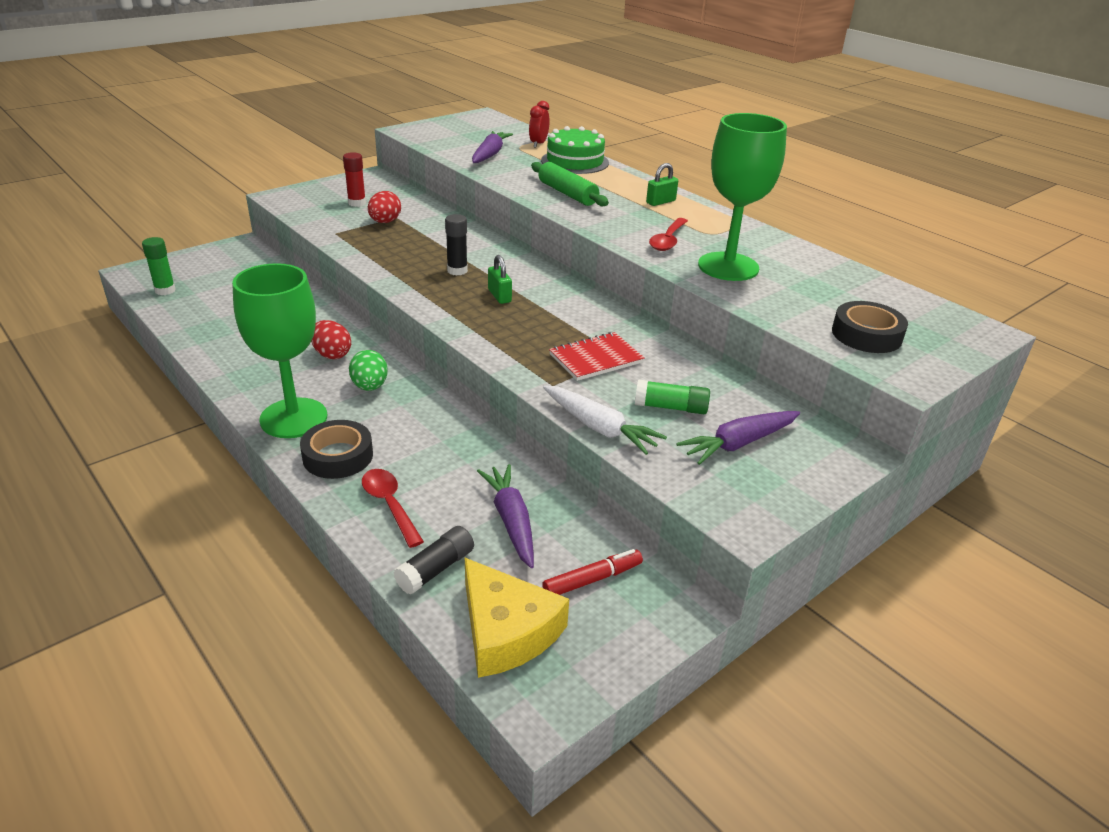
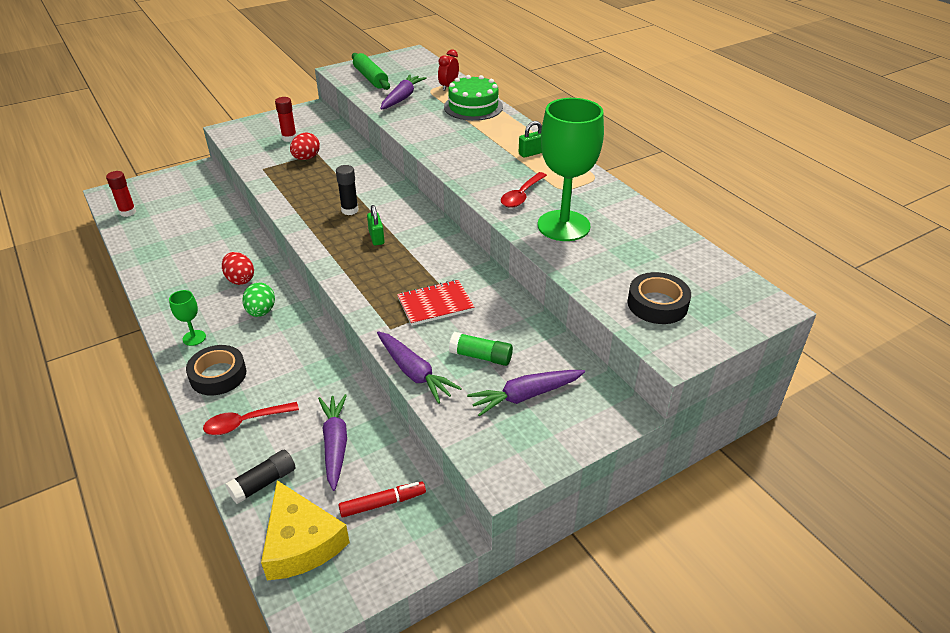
camera: 10 degrees right, 5 degrees up
green glue stick [142,237,176,295] -> red glue stick [106,171,136,217]
green goblet [232,263,327,438] -> green goblet [169,290,206,346], size x0.43
red spoon [362,469,424,548] -> red spoon turned 90 degrees counterclockwise [203,402,299,435]
green rolling pin [531,162,609,206] -> green rolling pin moved to [352,53,390,90]
white carrot [543,385,667,455] -> purple carrot [377,331,462,404]

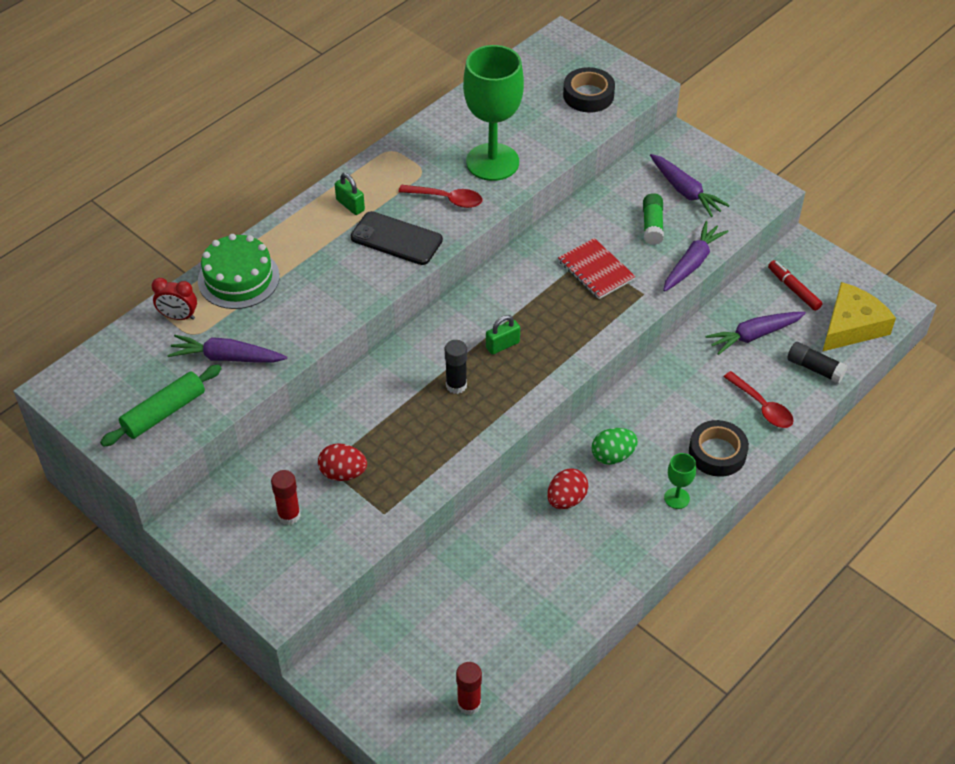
camera: 105 degrees left, 10 degrees up
none -> black phone [351,211,443,265]

